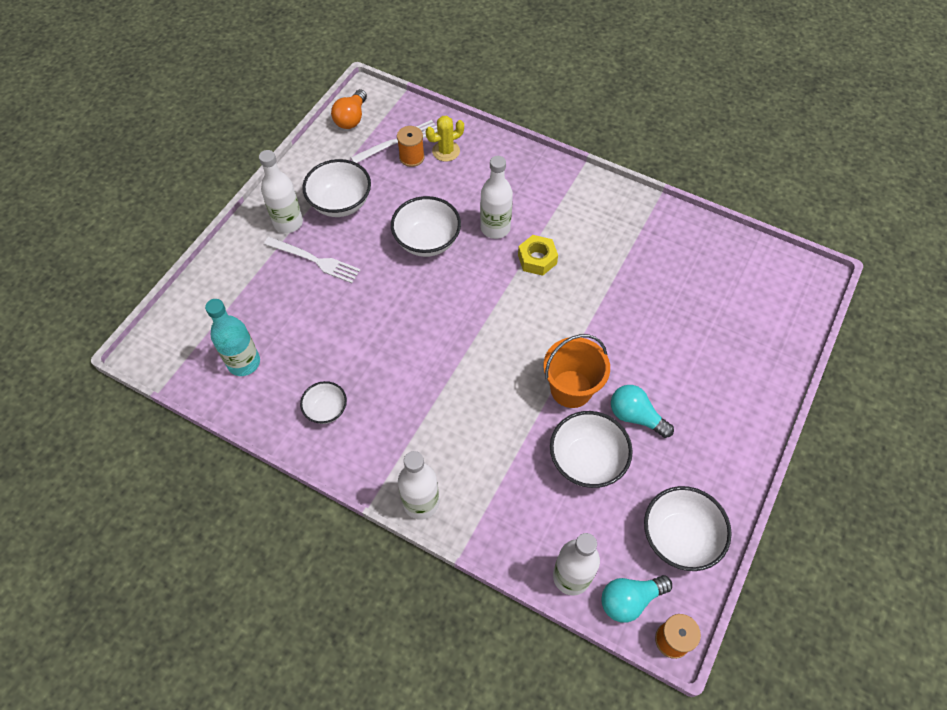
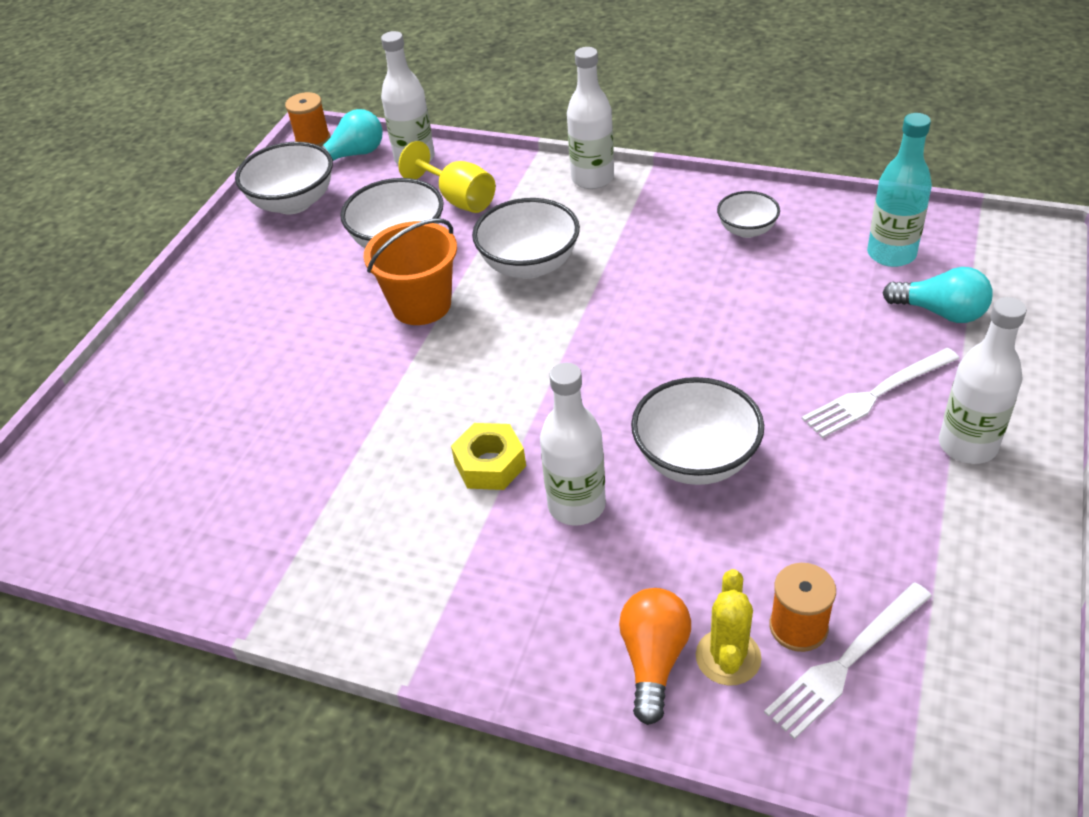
camera: 175 degrees right, 15 degrees down
white fork [264,237,360,283] -> white fork turned 45 degrees counterclockwise [802,348,959,438]
white bowl [302,159,371,217] -> white bowl moved to [472,198,580,279]
orange light bulb [331,89,367,129] -> orange light bulb moved to [619,588,691,725]
yellow cactus [426,116,464,162] -> yellow cactus turned 45 degrees counterclockwise [696,569,762,685]
turquoise light bulb [611,385,674,438] -> turquoise light bulb moved to [883,267,993,323]
none -> yellow goblet [398,141,496,213]

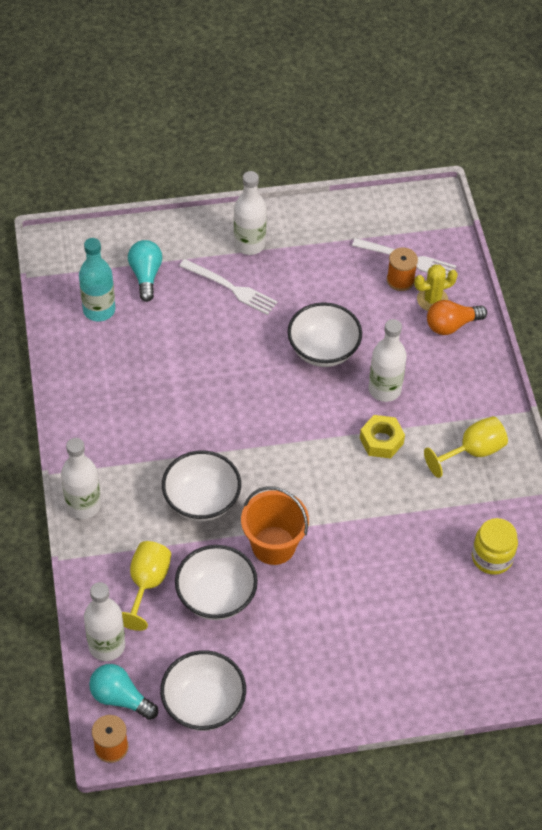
camera: 125 degrees left, 10 degrees up
white bowl [717,191,780,238] -> none
none -> yellow goblet [424,416,508,478]
none -> yellow jar [472,518,518,575]

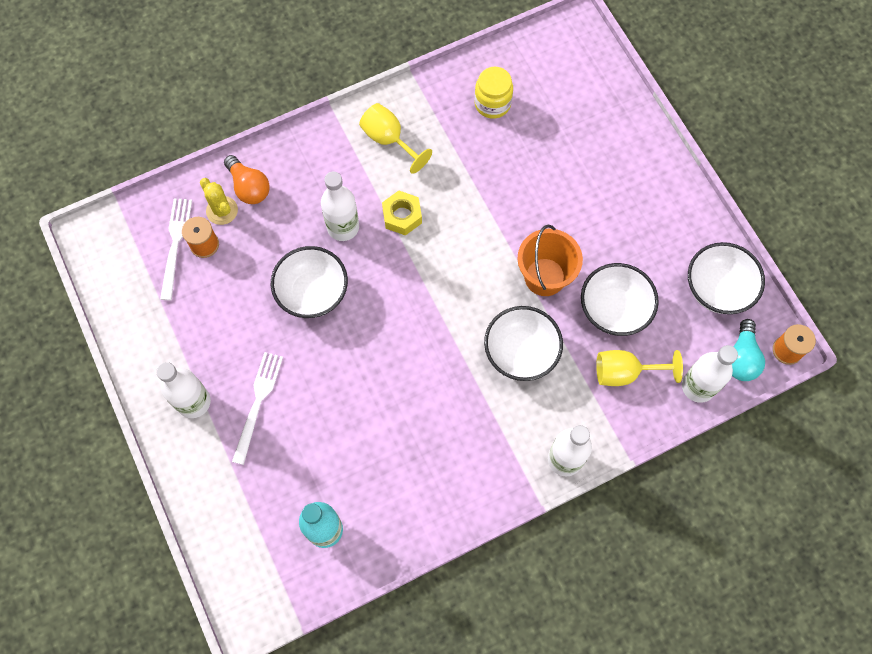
camera: 105 degrees left, 15 degrees up
turquoise light bulb [128,240,162,302] -> none

